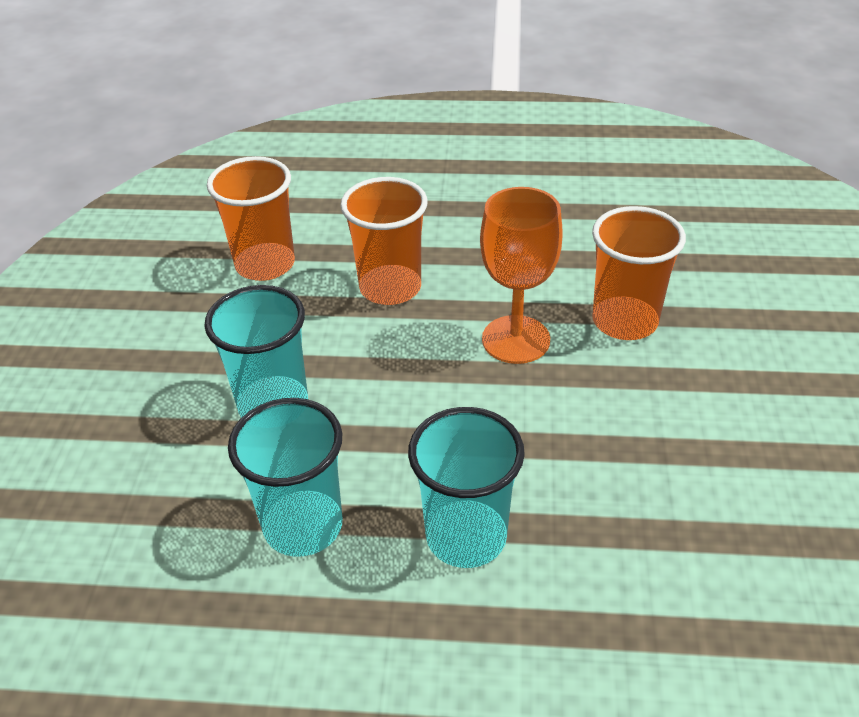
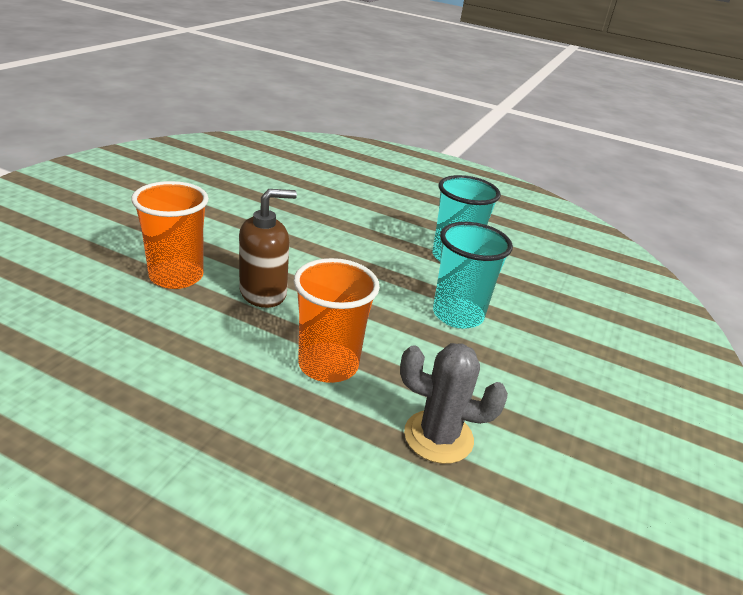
camera: 165 degrees left, 10 degrees down
orange cup [207,156,295,281] -> grey cactus [400,343,508,464]
turquoise cup [408,407,525,568] -> none
orange goblet [480,187,563,364] -> brown soap dispenser [239,189,297,308]

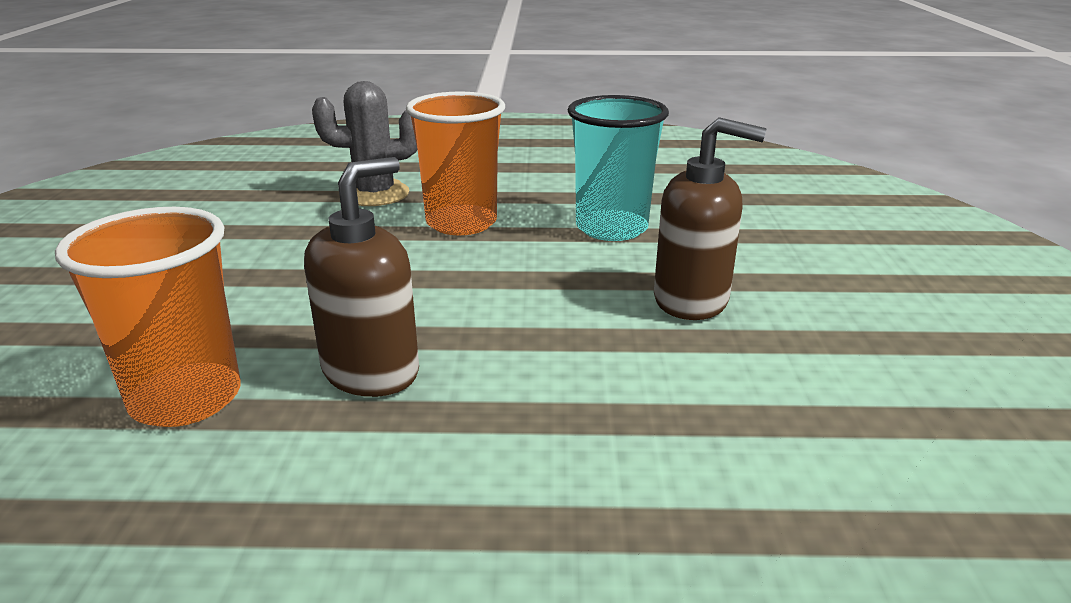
camera: 20 degrees left, 5 degrees down
orange cup [294,258,380,383] -> orange cup moved to [406,92,505,235]
grey cactus [400,343,508,464] -> grey cactus moved to [312,81,417,206]
turquoise cup [433,222,513,329] -> brown soap dispenser [654,117,767,320]

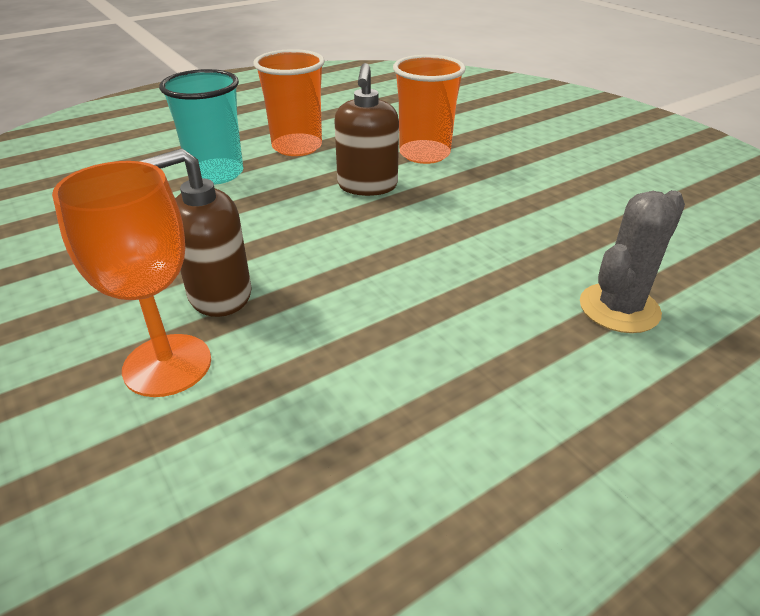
camera: 145 degrees right, 10 degrees up
orange cup [406,92,505,235] -> orange cup moved to [253,49,325,156]
turquoise cup [568,95,669,241] -> turquoise cup moved to [159,69,243,185]
none -> orange goblet [52,161,211,397]

